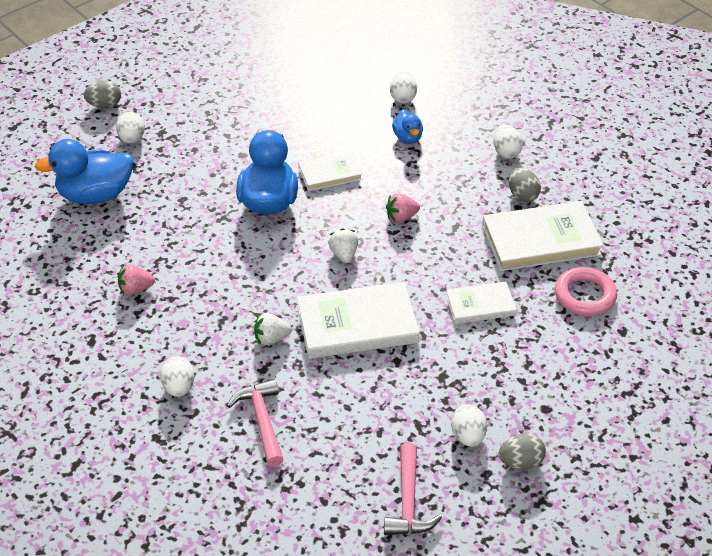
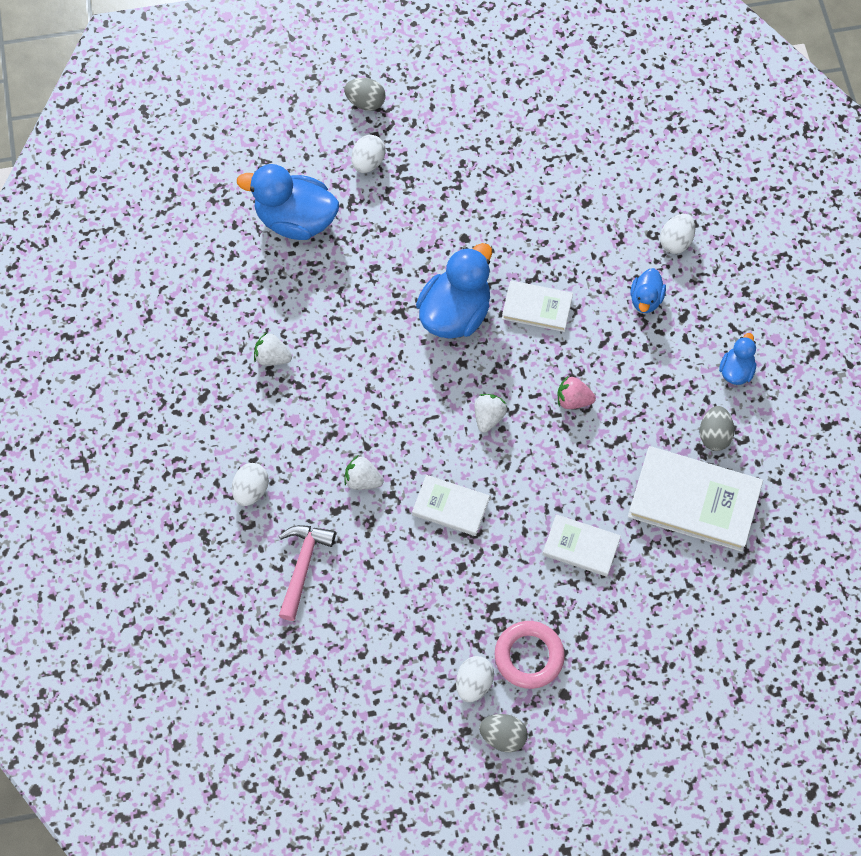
camera: 30 degrees right, 20 degrees up
pink strawberry [118,265,155,295] -> white strawberry [254,332,292,366]
white book [297,282,420,359] -> white book [412,475,490,536], size x0.57
pink hammer [384,443,442,535] -> none
white egg [493,125,523,159] -> blue duck [719,333,756,385]
pink ring [555,267,617,316] -> pink ring moved to [495,621,565,689]

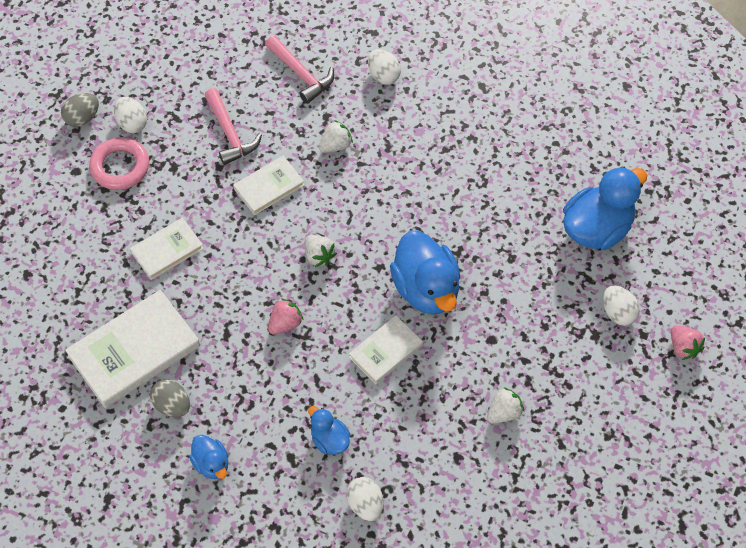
camera: 125 degrees right, 5 degrees down
white strawberry [254,332,292,366] -> white strawberry moved to [487,387,524,424]
grey egg [344,78,386,111] -> pink strawberry [671,326,705,360]
none -> pink hammer [204,88,262,165]

